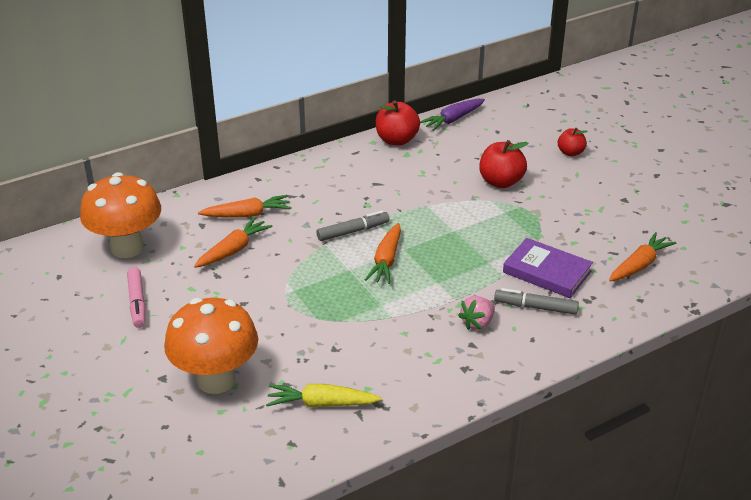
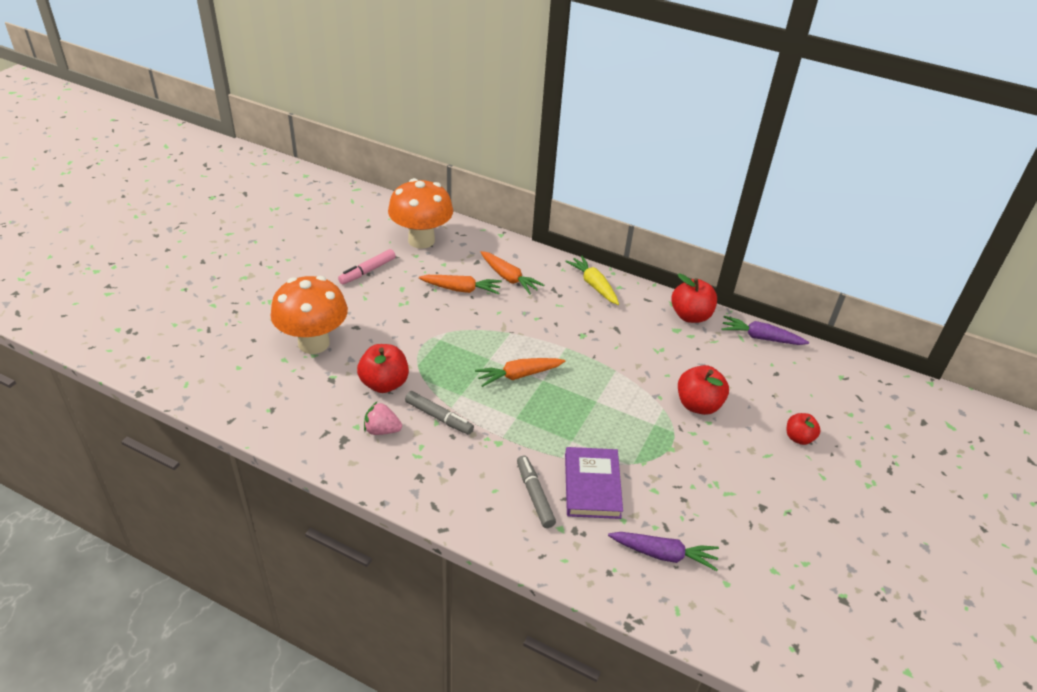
camera: 55 degrees right, 5 degrees up
yellow carrot [266,384,382,408] -> yellow carrot moved to [565,255,619,305]
grey marker [316,211,390,241] -> grey marker moved to [405,391,474,435]
pink strawberry [458,296,495,330] -> pink strawberry moved to [364,402,402,435]
orange carrot [609,232,676,281] -> purple carrot [608,532,719,571]
none -> red apple [357,344,409,393]

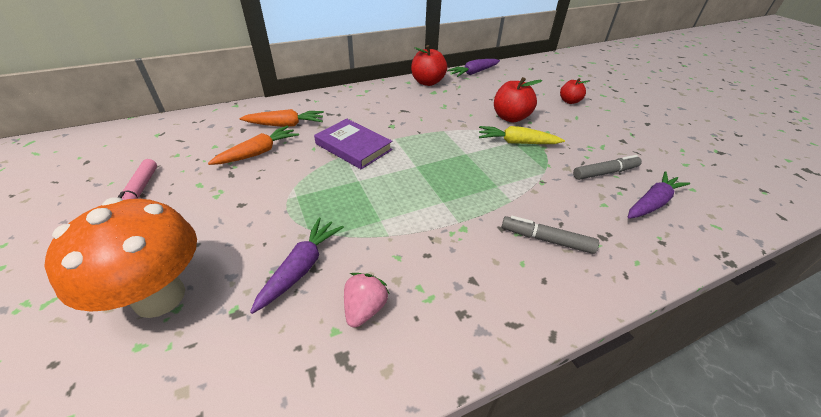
camera: 50 degrees left, 0 degrees up
red apple [357,344,409,393] -> purple carrot [250,218,344,314]
pink strawberry [364,402,402,435] -> pink strawberry turned 150 degrees clockwise [344,273,389,328]
orange mushroom [388,178,453,249] -> none
grey marker [405,391,474,435] -> grey marker moved to [573,155,642,180]
orange carrot [475,358,565,387] -> none
yellow carrot [565,255,619,305] -> yellow carrot moved to [479,126,565,144]
purple book [565,447,623,519] -> purple book moved to [314,119,393,169]

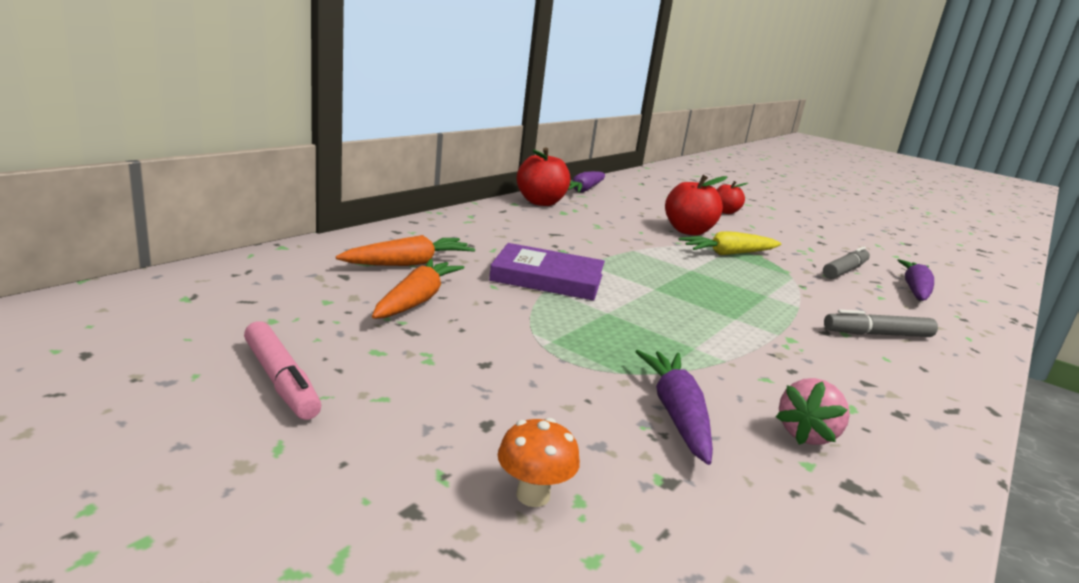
camera: 30 degrees left, 20 degrees down
orange mushroom [44,197,197,318] -> orange mushroom [498,418,580,507], size x0.40
pink strawberry [344,273,389,328] -> pink strawberry turned 135 degrees counterclockwise [776,378,850,445]

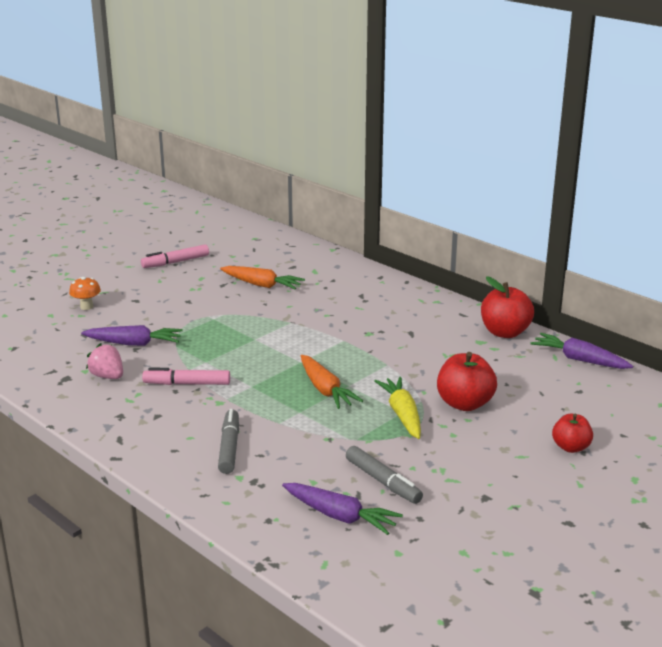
camera: 100 degrees right, 5 degrees up
orange carrot [336,235,475,266] -> orange carrot moved to [301,355,363,409]
purple book [489,243,605,301] -> none
none -> pink marker [142,368,230,385]

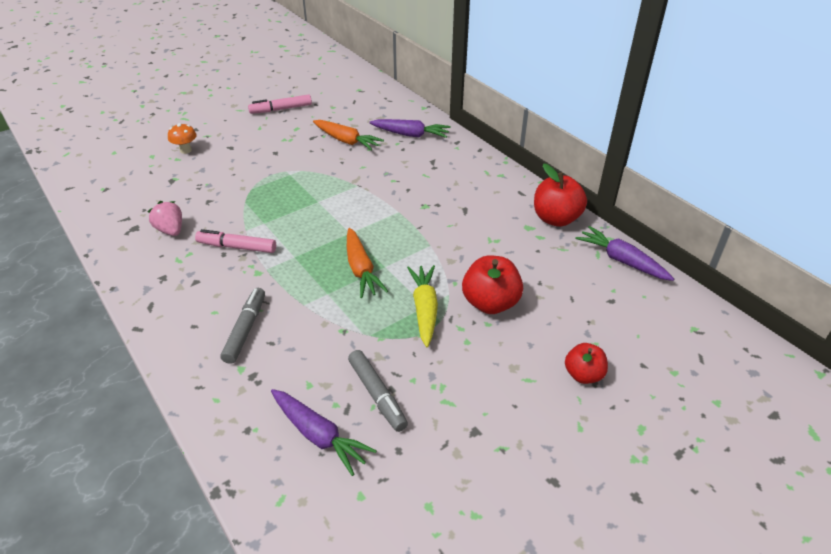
camera: 10 degrees right, 15 degrees up
purple carrot [81,325,183,346] -> purple carrot moved to [369,119,451,138]

